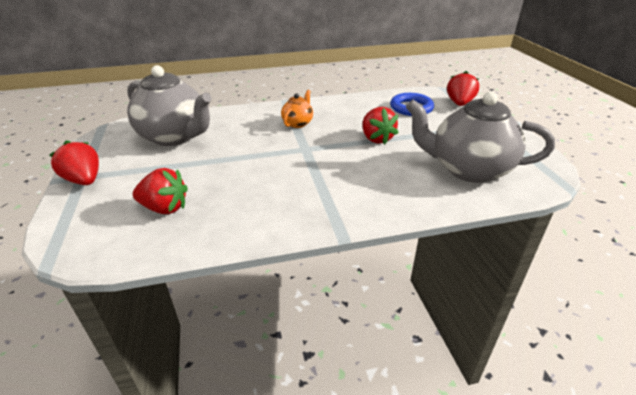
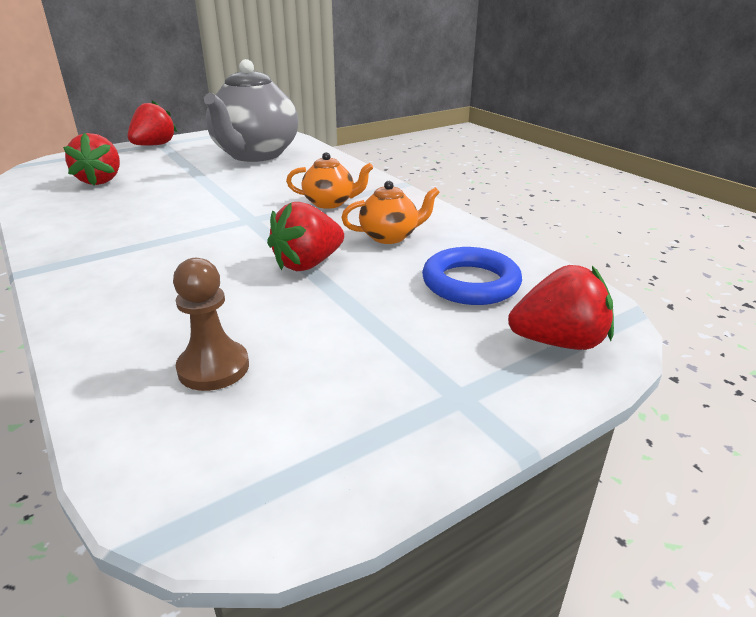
camera: 70 degrees right, 5 degrees down
grey teapot [406,92,555,183] -> brown pawn [173,258,249,391]
none -> orange teapot [341,181,440,244]

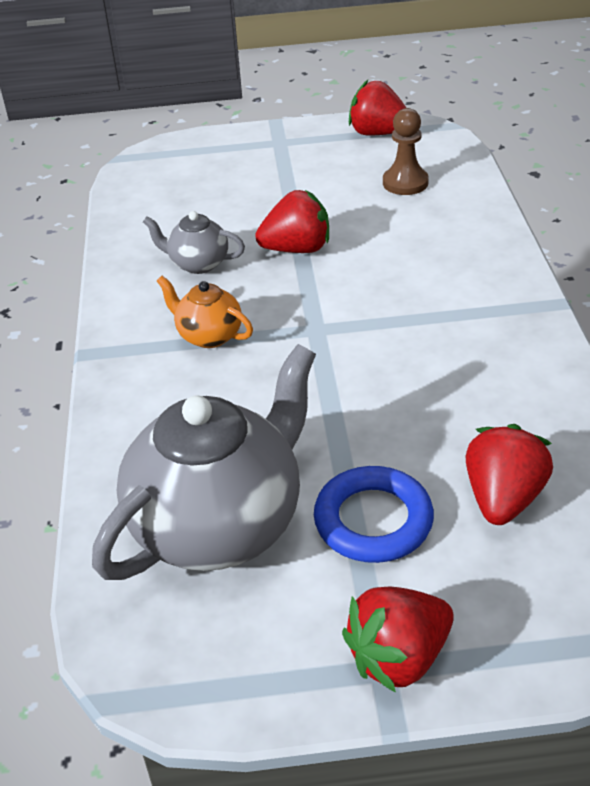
camera: 150 degrees left, 10 degrees up
orange teapot [341,181,440,244] -> grey teapot [143,211,245,274]
blue ring [422,247,522,305] -> blue ring moved to [314,466,434,563]
red strawberry [508,265,614,350] -> red strawberry moved to [349,80,406,135]

